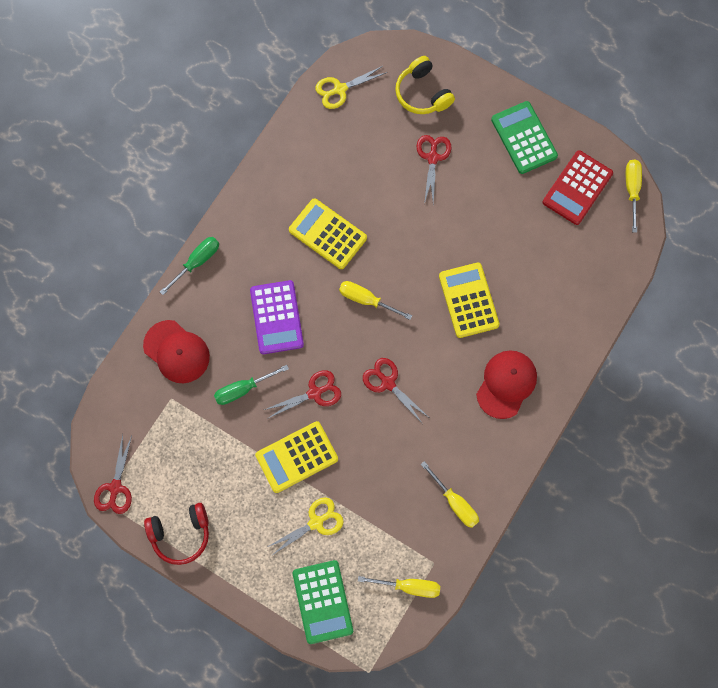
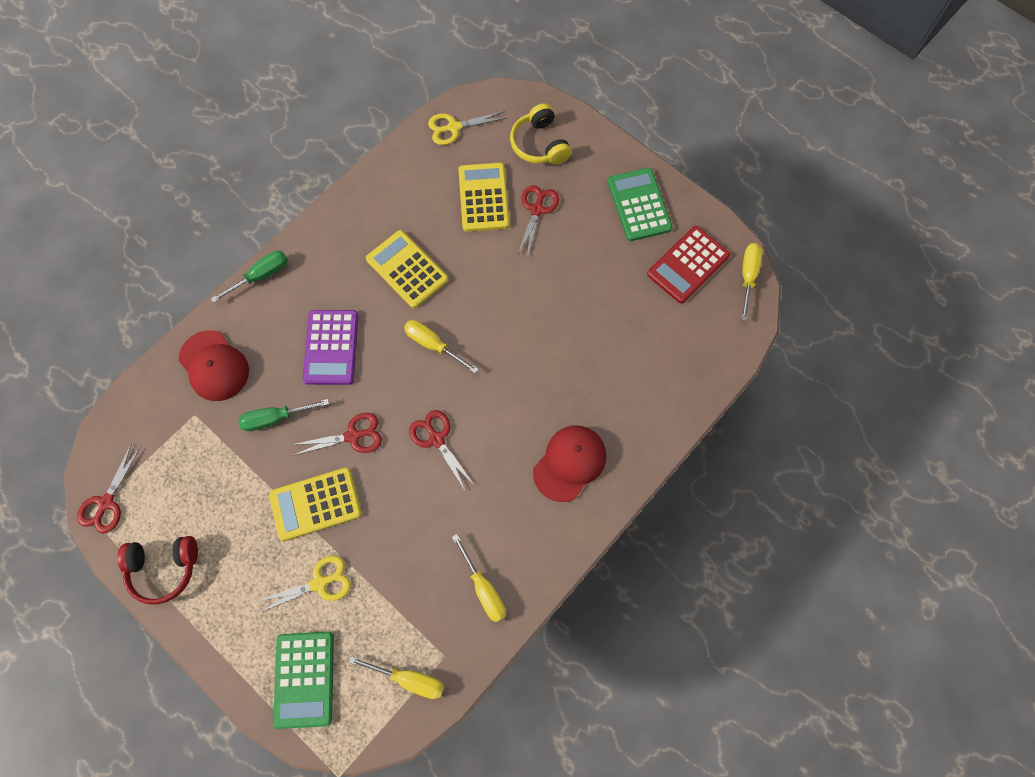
camera: 10 degrees right, 5 degrees down
yellow calculator [439,262,500,338] -> yellow calculator moved to [458,163,510,232]

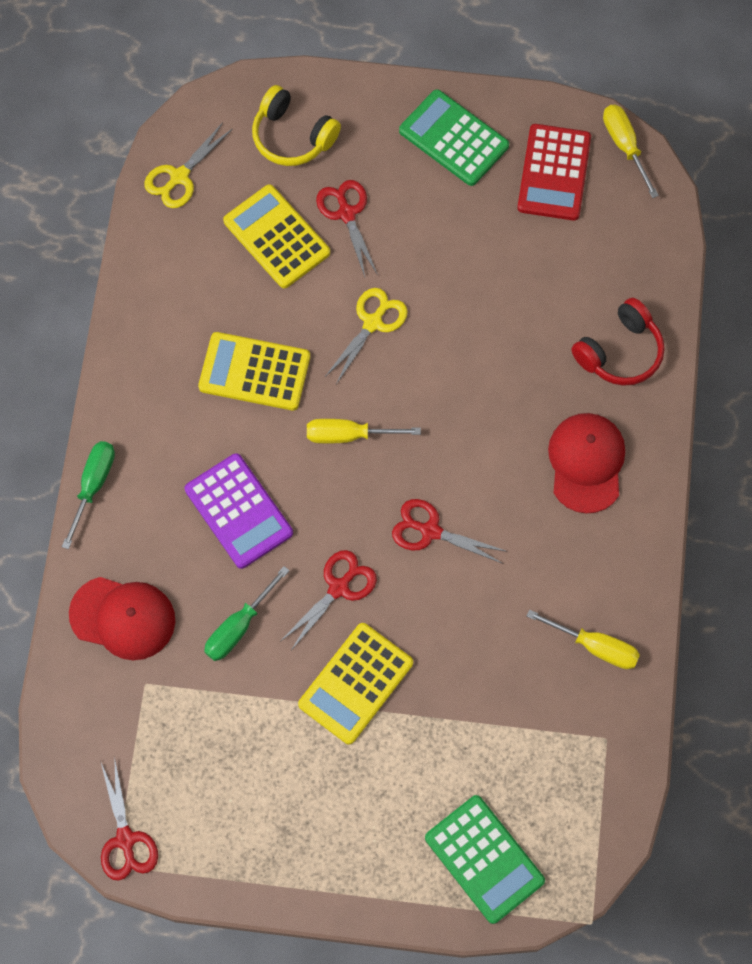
camera: 35 degrees left, 0 degrees up
red headphones [118,536,198,604] -> red headphones moved to [571,298,665,386]
yellow scissors [256,556,351,613] -> yellow scissors moved to [325,288,408,384]
yellow screwdriver [349,656,444,699] -> none

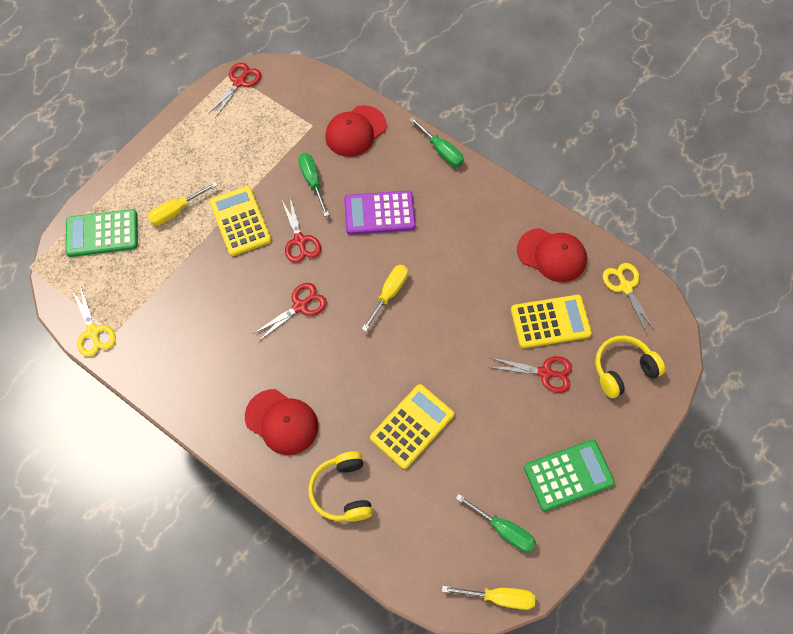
camera: 120 degrees right, 5 degrees down
red scissors [101,757,158,881] -> red scissors turned 105 degrees clockwise [208,63,261,118]
yellow calculator [198,332,310,411] -> yellow calculator moved to [370,384,454,469]
yellow scissors [325,288,408,384] -> yellow scissors moved to [72,285,116,357]
red calculator [517,124,591,221] -> green screwdriver [456,494,536,552]
yellow screwdriver [527,610,640,669] -> yellow screwdriver moved to [147,182,217,226]
red headphones [571,298,665,386] -> yellow headphones [308,451,373,522]
none -> red cap [517,228,587,282]

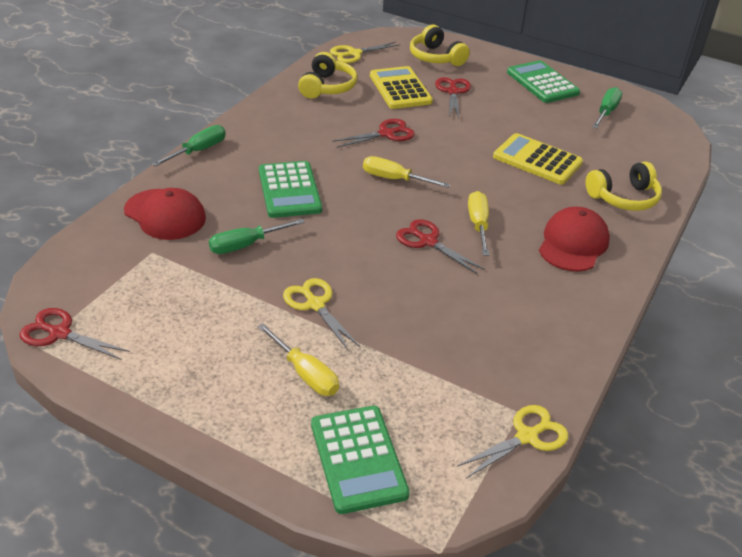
camera: 100 degrees left, 25 degrees down
yellow calculator [209,186,272,256] -> yellow scissors [283,278,360,351]
red scissors [281,198,321,263] -> red scissors moved to [332,119,415,148]
purple calculator [344,191,416,235] -> green calculator [259,161,322,218]
yellow screwdriver [442,586,535,610] -> yellow screwdriver moved to [468,191,489,256]
red cap [517,228,587,282] -> yellow headphones [298,52,358,99]

